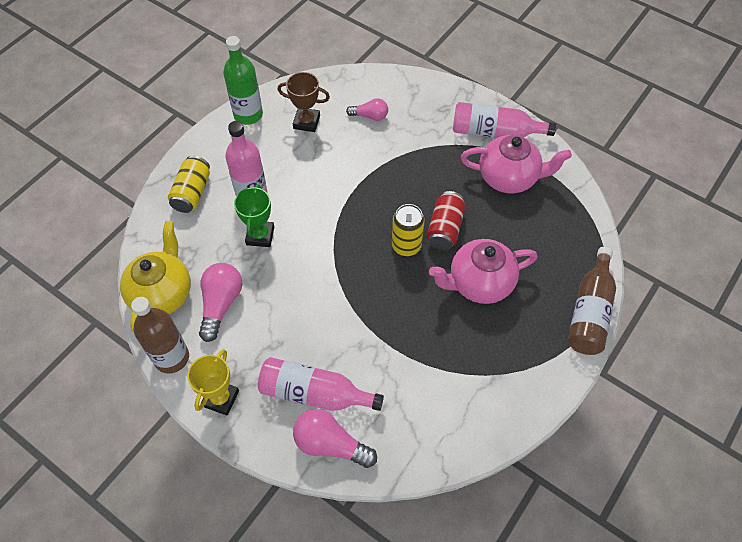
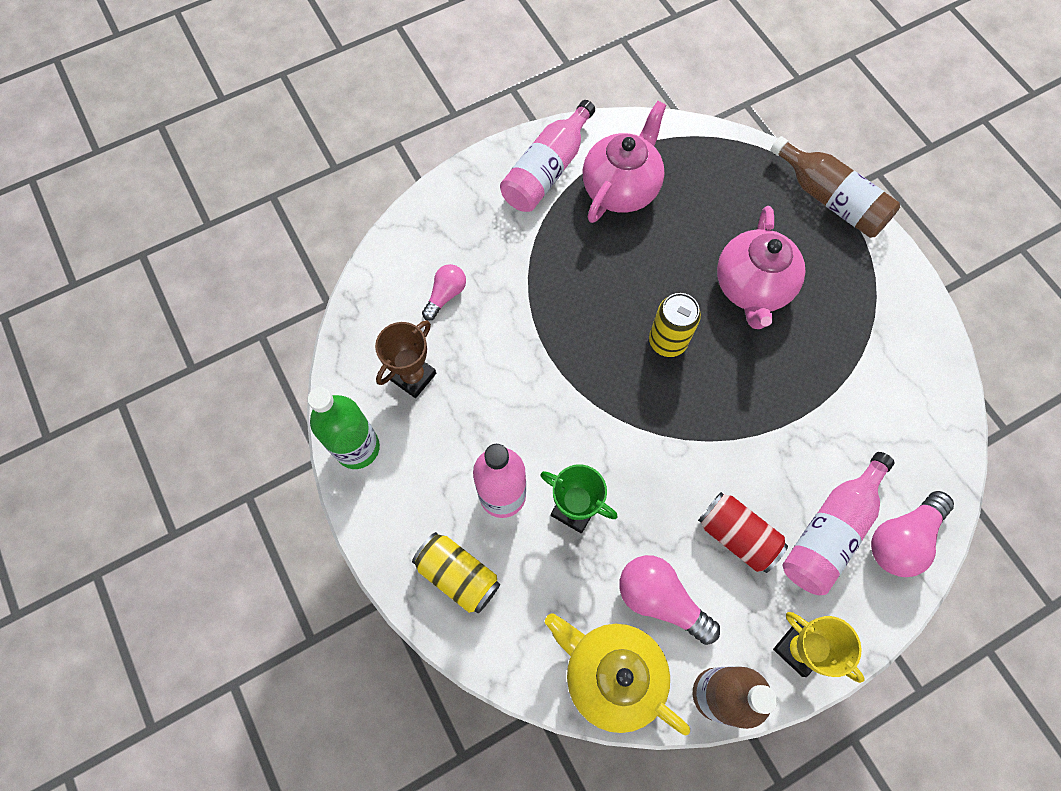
camera: 65 degrees left, 10 degrees up
red can [427,191,465,250] -> red can moved to [698,492,788,573]

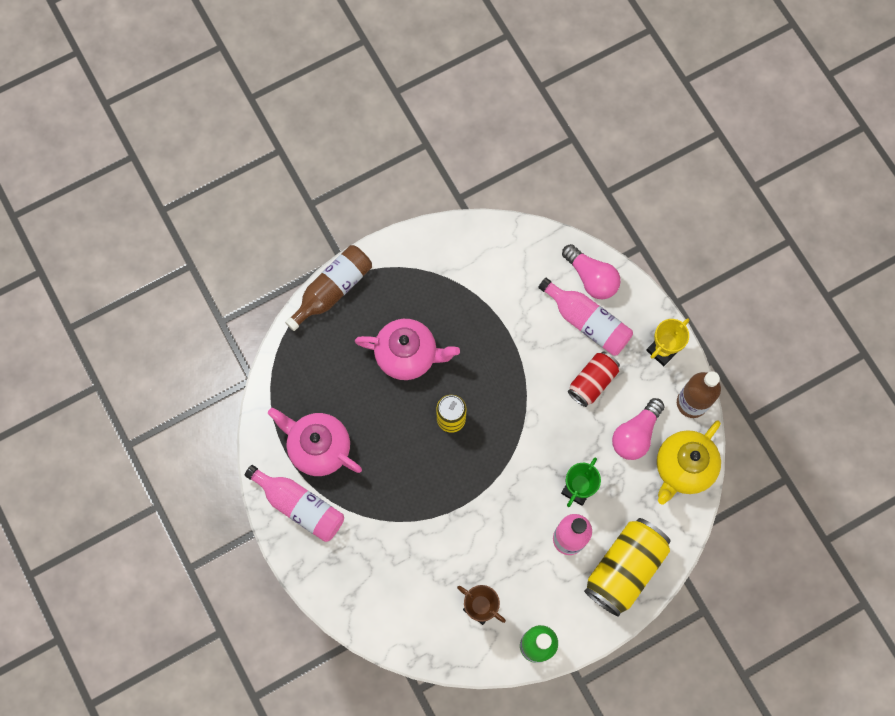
camera: 90 degrees left, 5 degrees up
yellow can [412,532,500,614] -> yellow can [584,518,671,617], size x1.64
pink light bulb [422,264,466,321] -> none

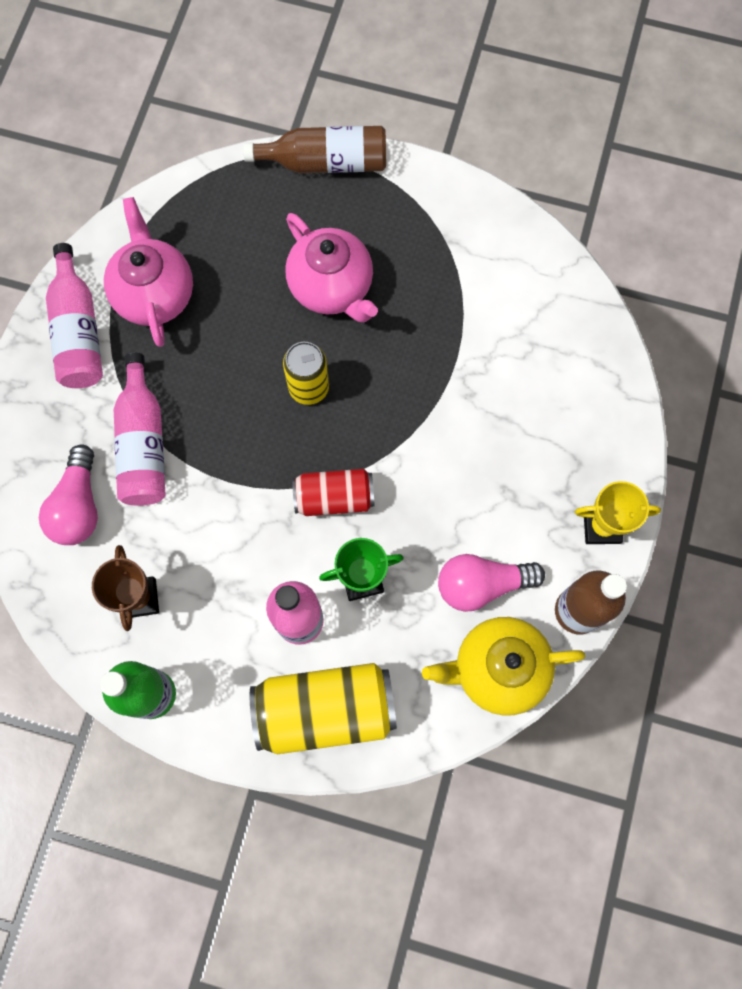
camera: 45 degrees right, 0 degrees up
pink bottle [538,278,633,356] -> pink bottle moved to [114,353,166,506]
pink light bulb [562,244,621,299] -> pink light bulb moved to [39,444,98,545]
red can [568,351,620,407] -> red can moved to [292,469,375,516]

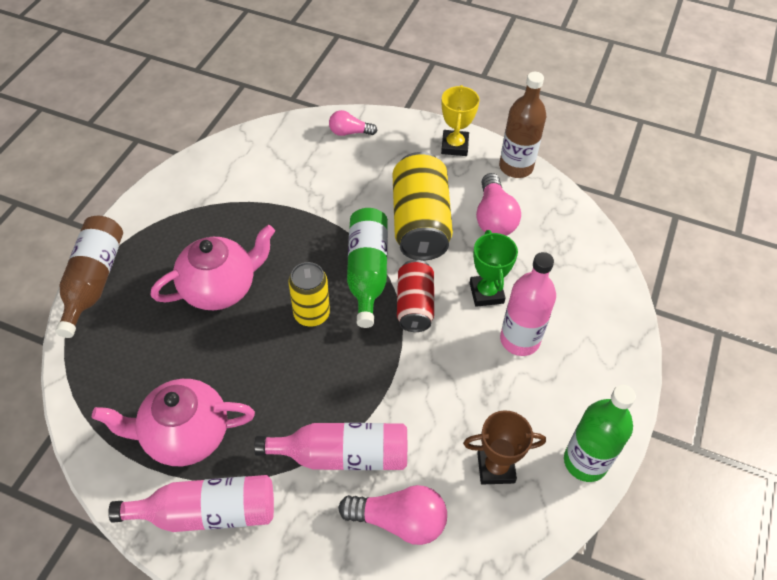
camera: 85 degrees left, 20 degrees down
yellow can [250,663,397,754] -> yellow can moved to [393,152,453,261]
yellow teapot [422,617,585,716] -> none
none -> pink light bulb [329,110,377,136]
none -> green bottle [347,208,388,328]

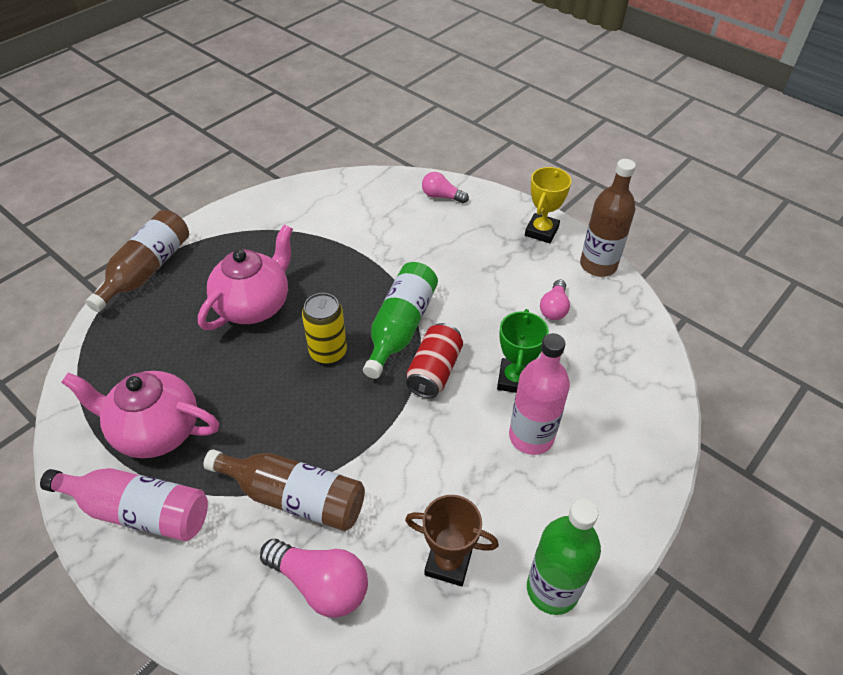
camera: 20 degrees right, 5 degrees down
pink teapot [151,225,275,310] -> pink teapot turned 45 degrees counterclockwise [198,225,293,330]
pink bottle [254,423,407,470] -> brown bottle [203,449,365,531]
yellow can [393,152,453,261] -> none
pink light bulb [476,173,521,236] -> pink light bulb [540,279,570,320], size x0.62

